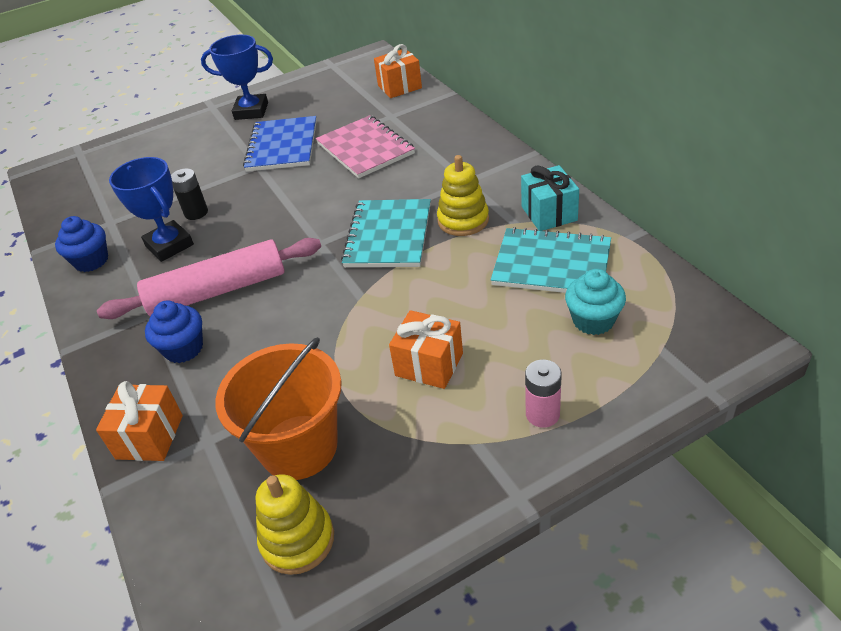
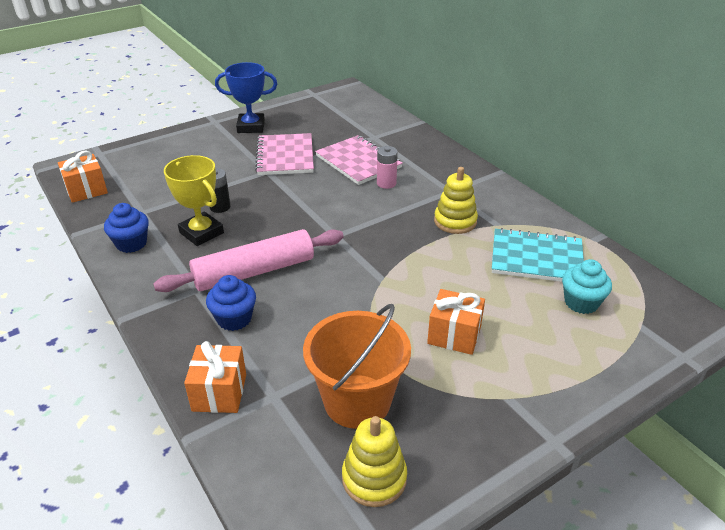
camera: 10 degrees left, 5 degrees down
blue trophy [109,157,194,262] -> yellow trophy [164,155,224,246]
blue notebook [243,116,317,172] -> pink notebook [255,133,314,175]
turquoise notebook [341,199,431,267] -> none
orange gift [374,44,422,98] -> orange gift moved to [58,151,108,203]
turquoise gift [521,165,579,231] -> none
pink battery [525,360,562,428] -> pink battery moved to [377,146,398,189]

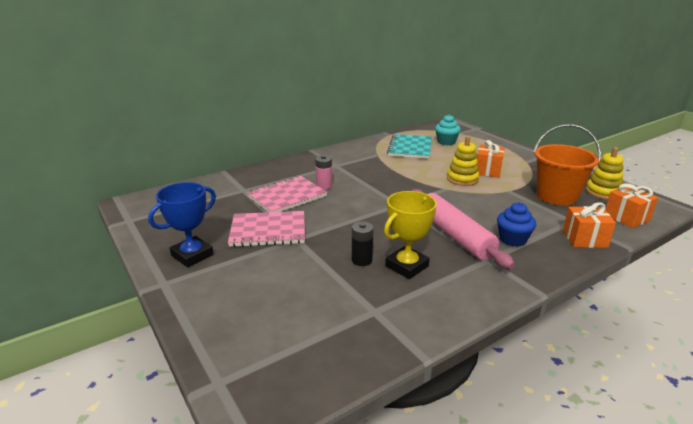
camera: 90 degrees left, 10 degrees down
orange gift [58,151,108,203] -> orange gift moved to [605,184,658,228]
blue cupcake [104,203,149,253] -> none
blue trophy [215,62,277,133] -> blue trophy turned 45 degrees clockwise [148,182,216,267]
yellow stacking toy [434,167,478,234] -> yellow stacking toy moved to [447,136,479,186]

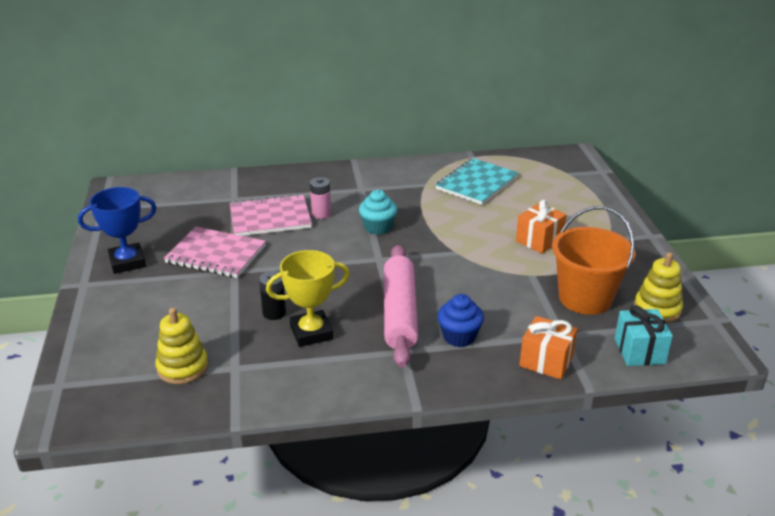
camera: 25 degrees right, 5 degrees up
turquoise cupcake [435,115,461,145] -> turquoise cupcake moved to [359,190,397,235]
yellow stacking toy [447,136,479,186] -> yellow stacking toy moved to [155,308,208,384]
orange gift [605,184,658,228] -> turquoise gift [614,305,673,366]

